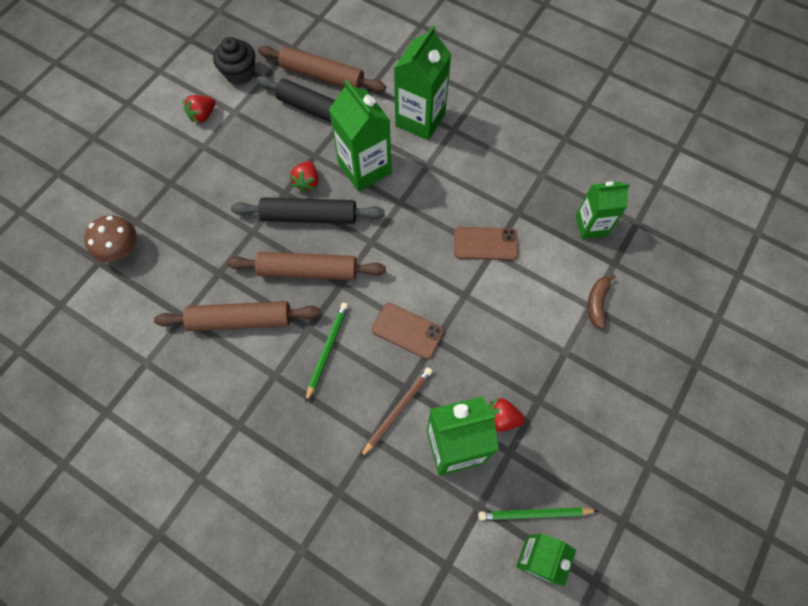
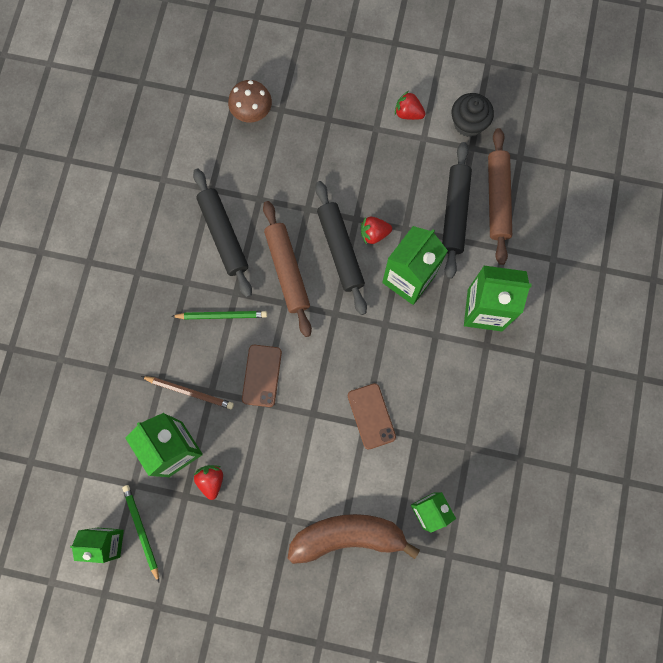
camera: 70 degrees right, 10 degrees up
brown rolling pin [154,301,321,331] -> black rolling pin [193,168,252,298]
brown banana [588,274,615,329] -> brown banana [288,514,420,564], size x2.21

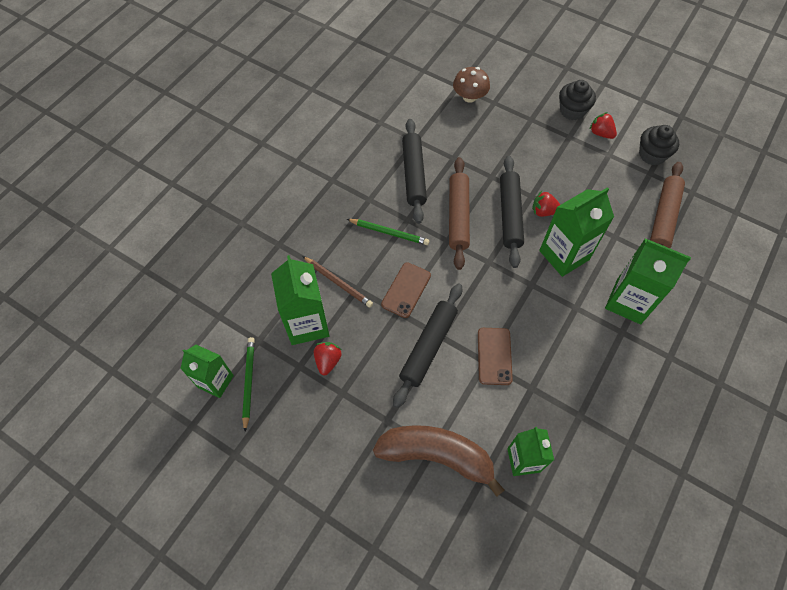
camera: 20 degrees right, 15 degrees down
black rolling pin [442,142,472,279] -> black rolling pin moved to [393,284,462,408]
none -> black cupcake [559,80,596,120]

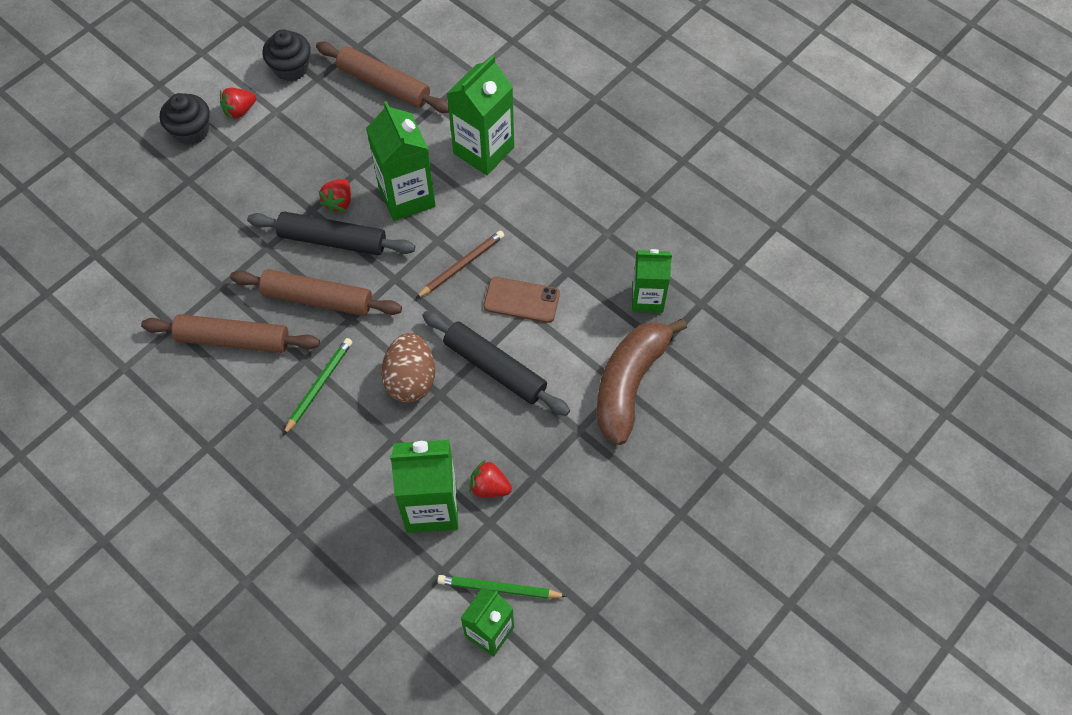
camera: 80 degrees left, 0 degrees up
brown pencil [303,256,373,308] -> brown pencil moved to [415,230,505,299]
brown phone [381,262,431,318] -> brown egg [381,333,435,403]
black rolling pin [402,119,427,224] -> brown rolling pin [141,314,320,353]
brown mushroom [453,67,490,103] -> none

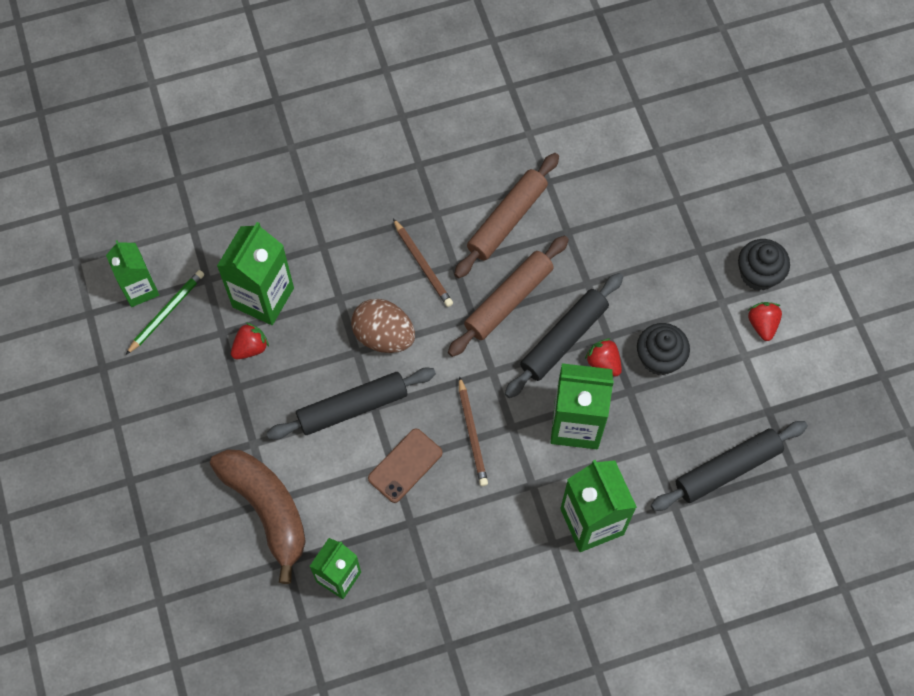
camera: 120 degrees right, 5 degrees up
black cupcake [263,29,311,81] -> black cupcake moved to [637,323,690,375]
green pencil [283,338,352,435] -> brown pencil [393,219,453,307]
brown rolling pin [316,42,449,113] -> black rolling pin [651,421,808,511]

